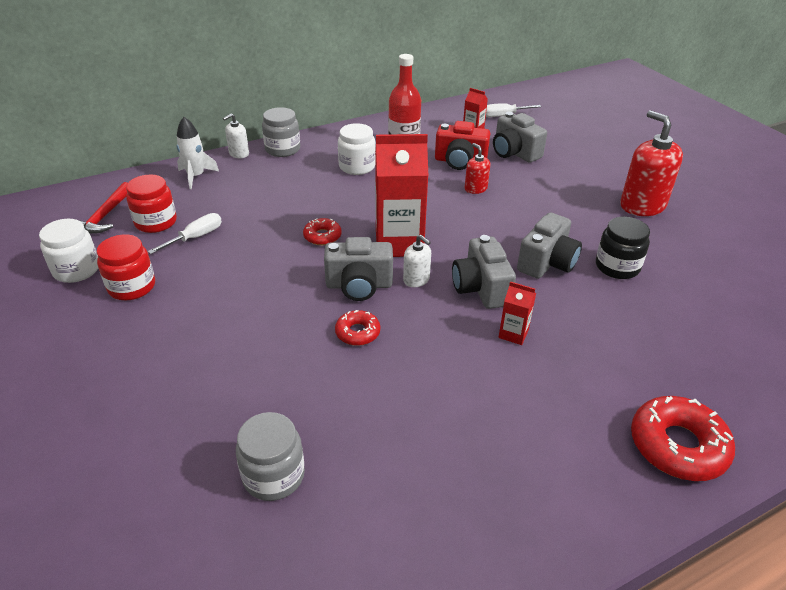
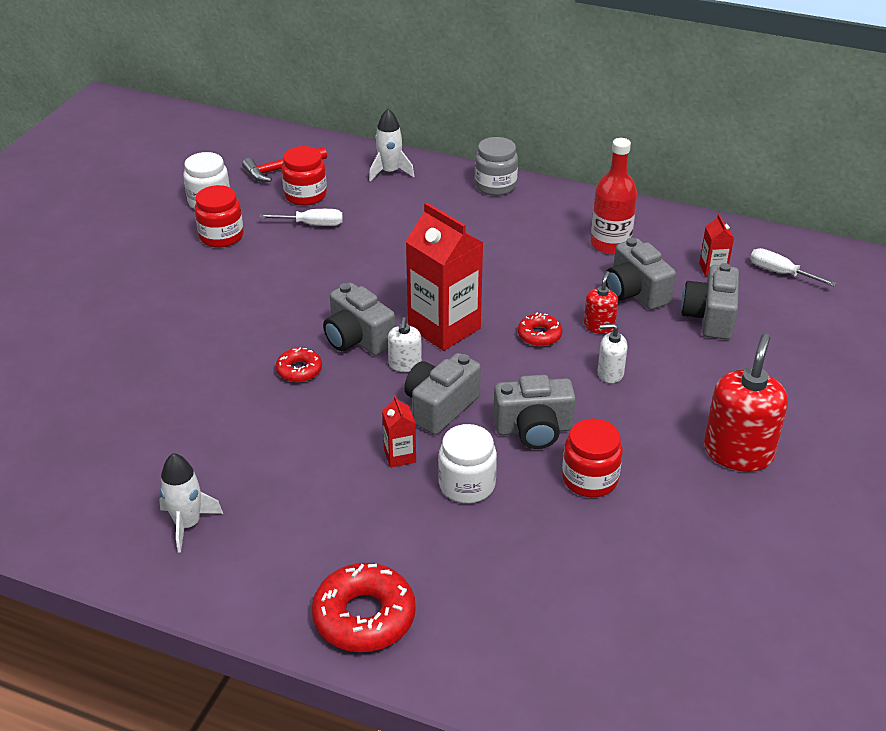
camera: 50 degrees right, 0 degrees up
white soap dispenser [223,113,249,158] -> white soap dispenser moved to [597,324,628,383]
grey jar [236,412,305,501] -> none
red donut [303,218,342,245] -> red donut moved to [518,312,562,346]
white jar [338,123,376,175] -> white jar moved to [438,424,497,503]
red camera [435,121,490,170] -> grey camera [606,238,676,310]
black jar [596,217,650,279] -> red jar [562,419,623,497]
none -> white rocket [159,453,223,553]

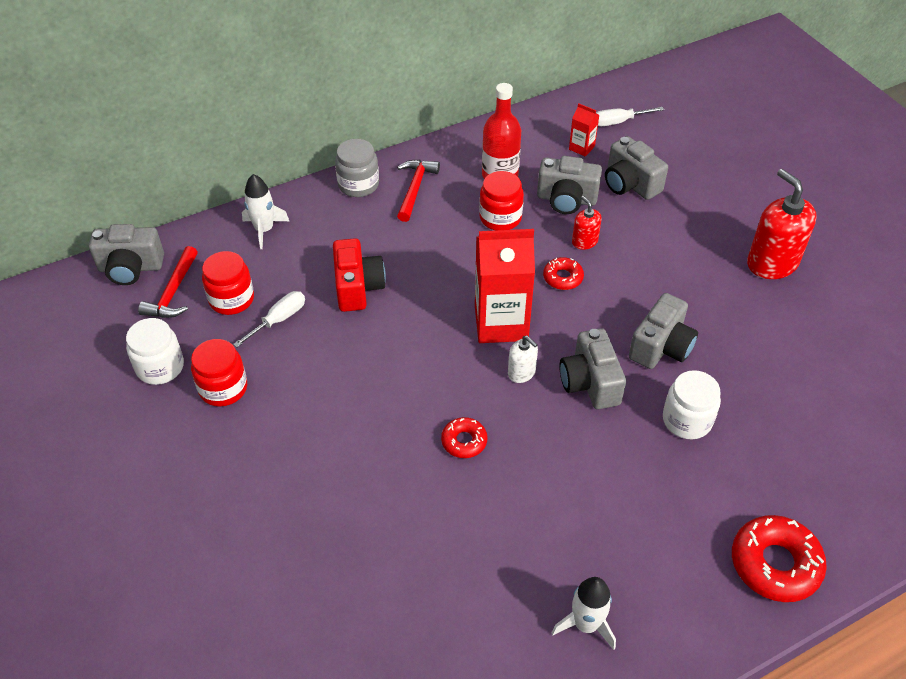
camera: 50 degrees left, 10 degrees up
grey camera [323,283,396,356] -> grey camera moved to [89,224,164,285]
red carton [382,395,416,468] -> none
red jar [562,419,623,497] -> red jar moved to [479,171,524,230]
white soap dispenser [597,324,628,383] -> none
none -> red camera [333,238,386,312]
none -> red hammer [397,160,440,222]

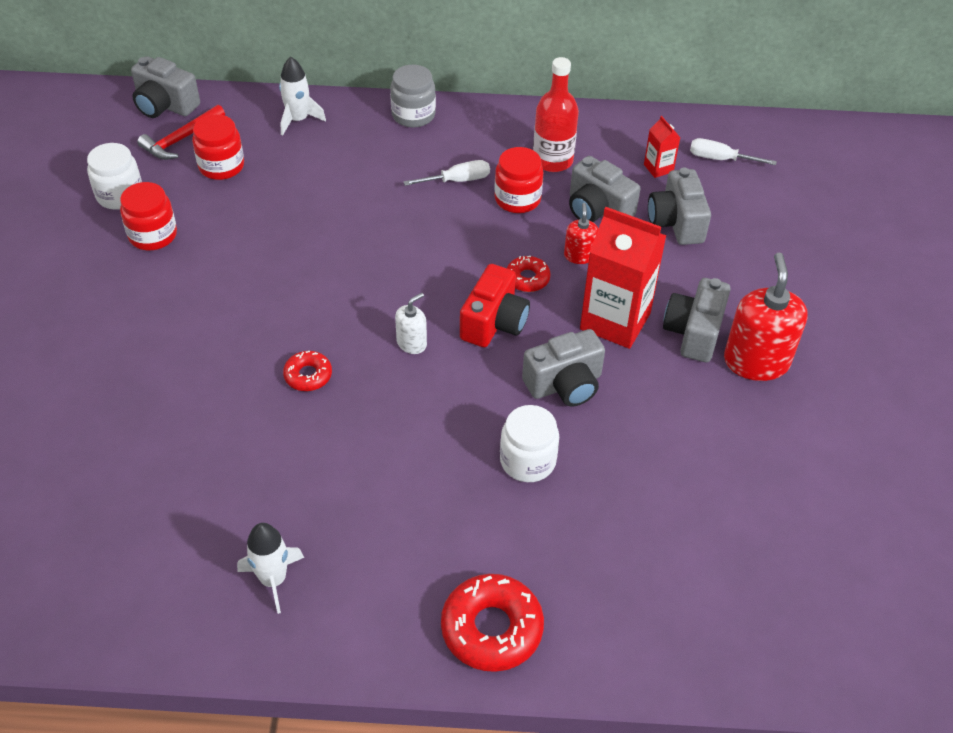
camera: 30 degrees right, 0 degrees up
white screwdriver [233,291,305,348] -> white screwdriver moved to [403,160,490,186]
red camera [333,238,386,312] -> red camera moved to [460,264,530,347]
red hammer [397,160,440,222] -> none
red carton [475,229,535,343] -> red carton moved to [580,207,667,349]
white soap dispenser [508,336,538,383] -> white soap dispenser turned 120 degrees counterclockwise [395,293,427,354]
grey camera [559,328,626,409] -> grey camera moved to [663,278,731,362]

